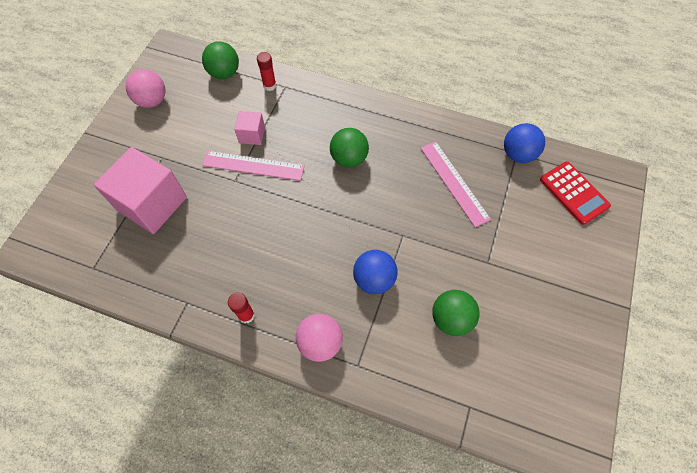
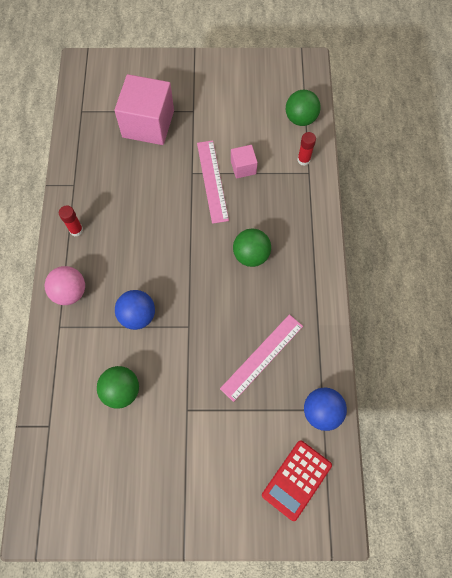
camera: 70 degrees right, 5 degrees up
pink ball [126,69,166,108] -> none

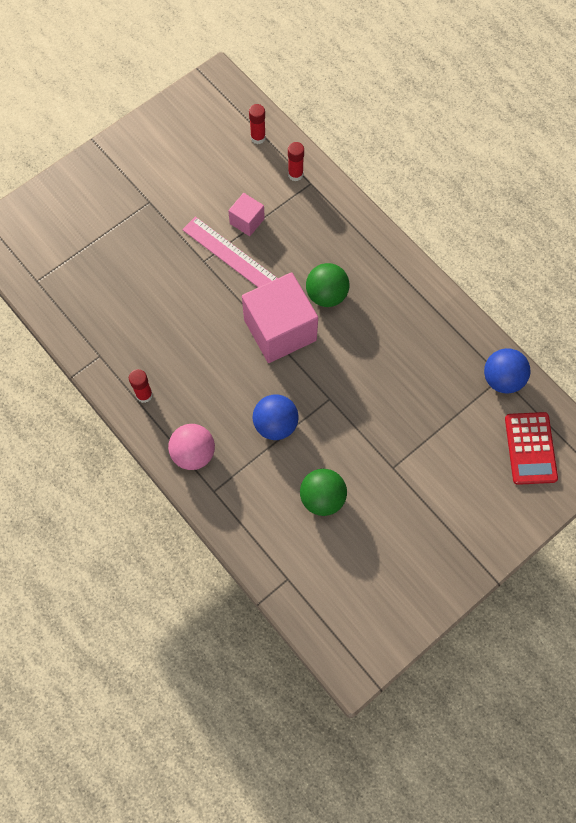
camera: 40 degrees left, 0 degrees up
pink cube [114,74,174,145] -> pink cube moved to [242,272,318,363]
pink ruler [220,314,303,402] -> none
green ball [286,90,321,126] -> red glue stick [249,104,266,144]

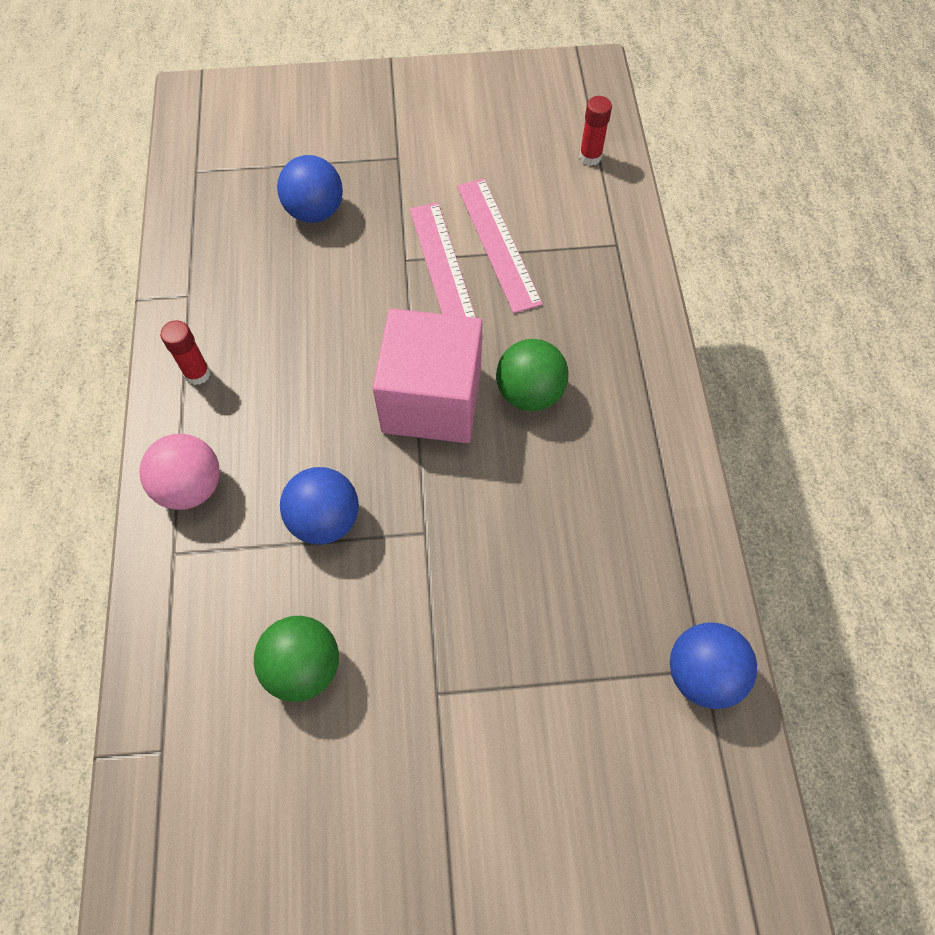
camera: 35 degrees right, 5 degrees down
pink cube [228,193,265,236] -> pink ruler [457,178,543,313]
red glue stick [288,142,304,181] -> none
red calculator [505,412,558,485] -> none
none -> blue ball [277,155,343,223]

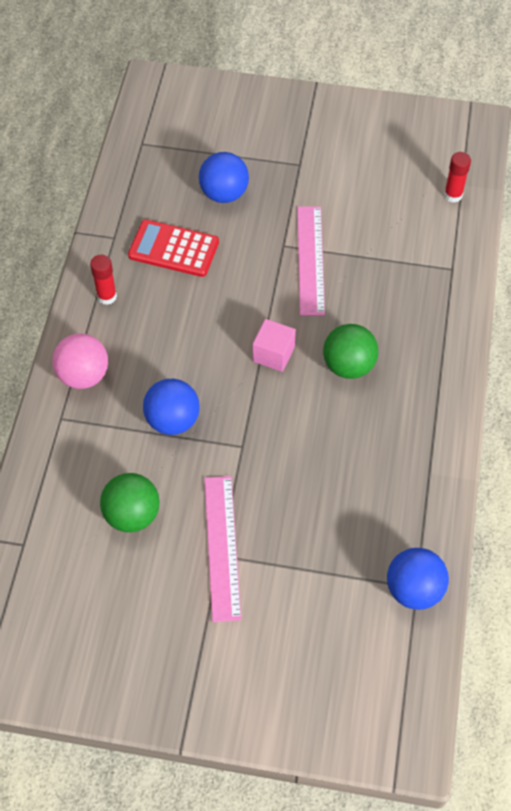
camera: 15 degrees right, 5 degrees down
pink cube [373,308,482,443] -> pink cube [253,319,296,372], size x0.48
pink ruler [457,178,543,313] -> pink ruler moved to [204,476,241,622]
none -> red calculator [128,219,219,277]

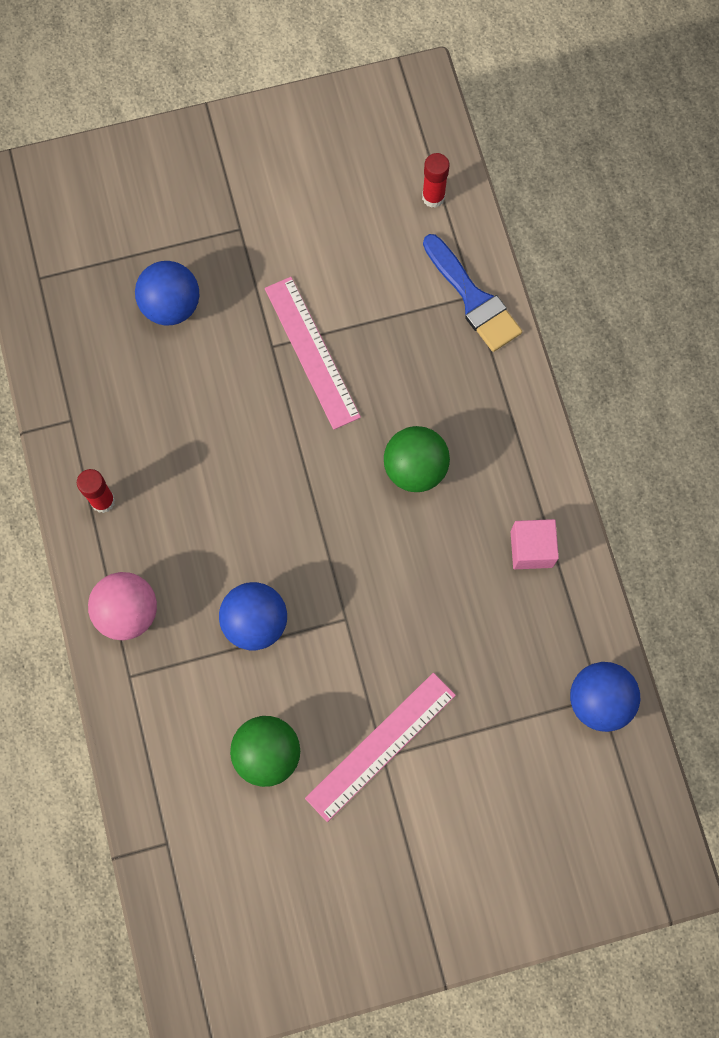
camera: 25 degrees left, 15 degrees up
red calculator [128,219,219,277] -> none
pink ruler [204,476,241,622] -> pink ruler turned 75 degrees clockwise [305,673,456,822]
pink cube [253,319,296,372] -> pink cube moved to [511,519,559,569]
none -> blue brush [423,234,522,352]

